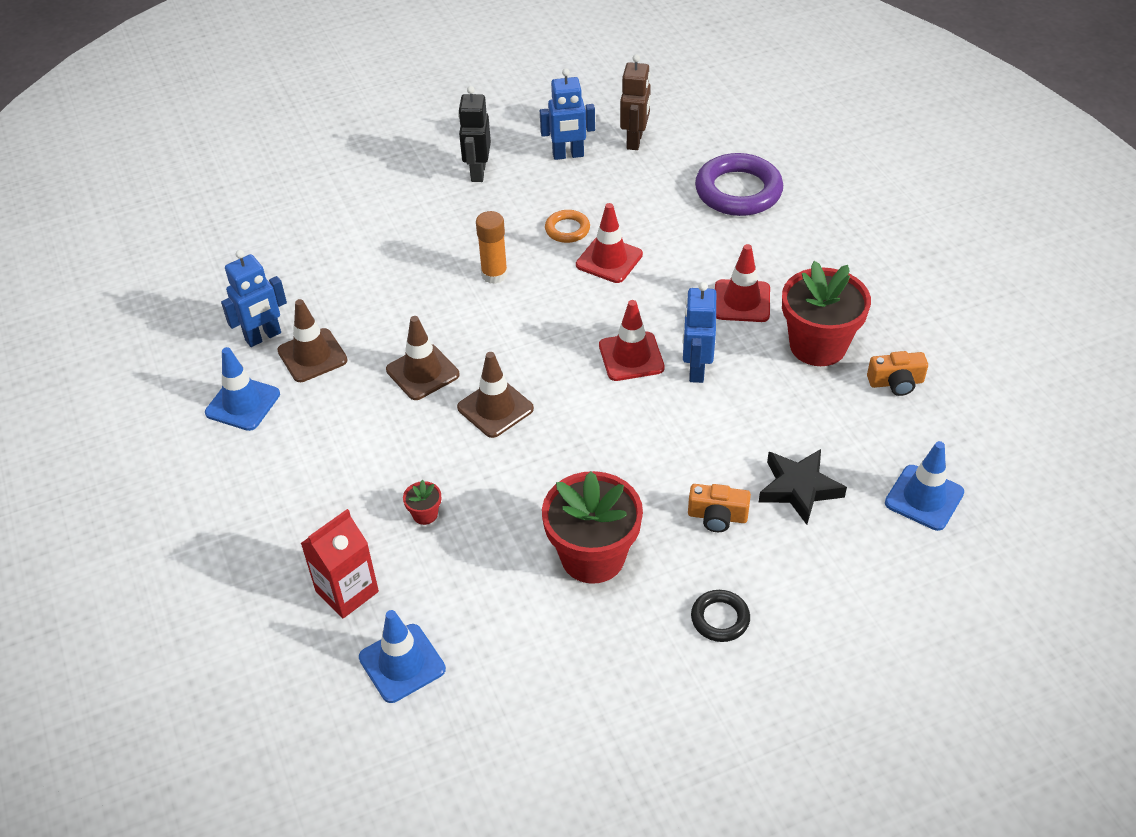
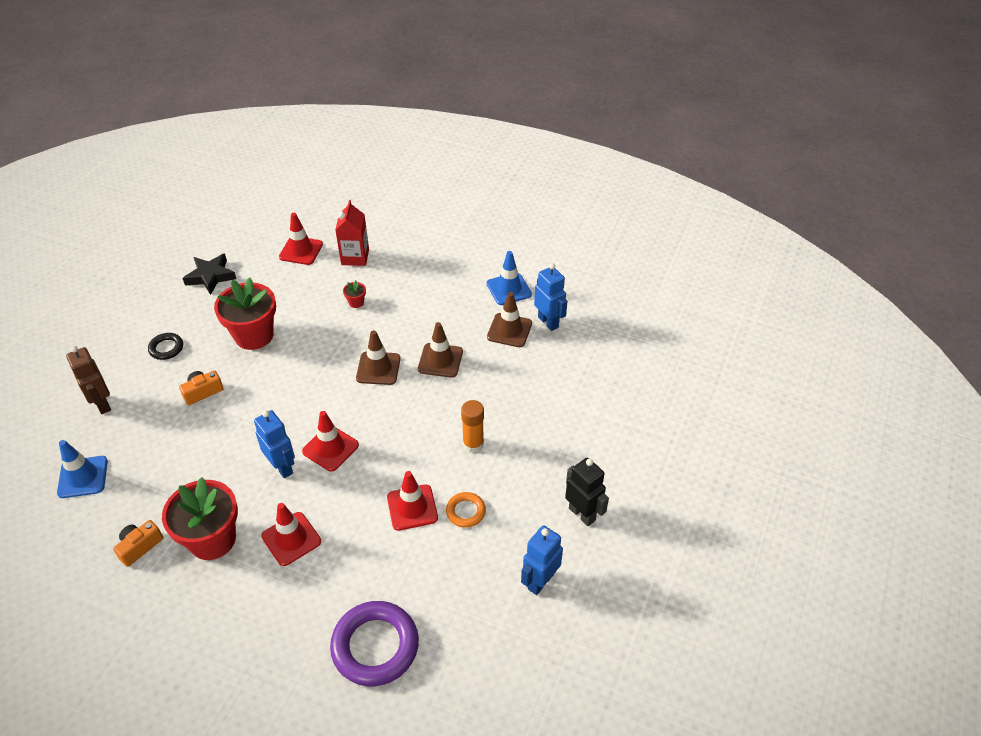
camera: 135 degrees right, 0 degrees up
blue robot [221,250,287,347] -> blue robot turned 135 degrees clockwise [534,263,567,331]
blue traffic cone [359,610,446,703] -> red traffic cone [279,213,323,265]
brown robot [620,54,651,150] -> brown robot moved to [66,346,111,414]
black star [759,449,847,525] -> black star moved to [182,253,236,295]

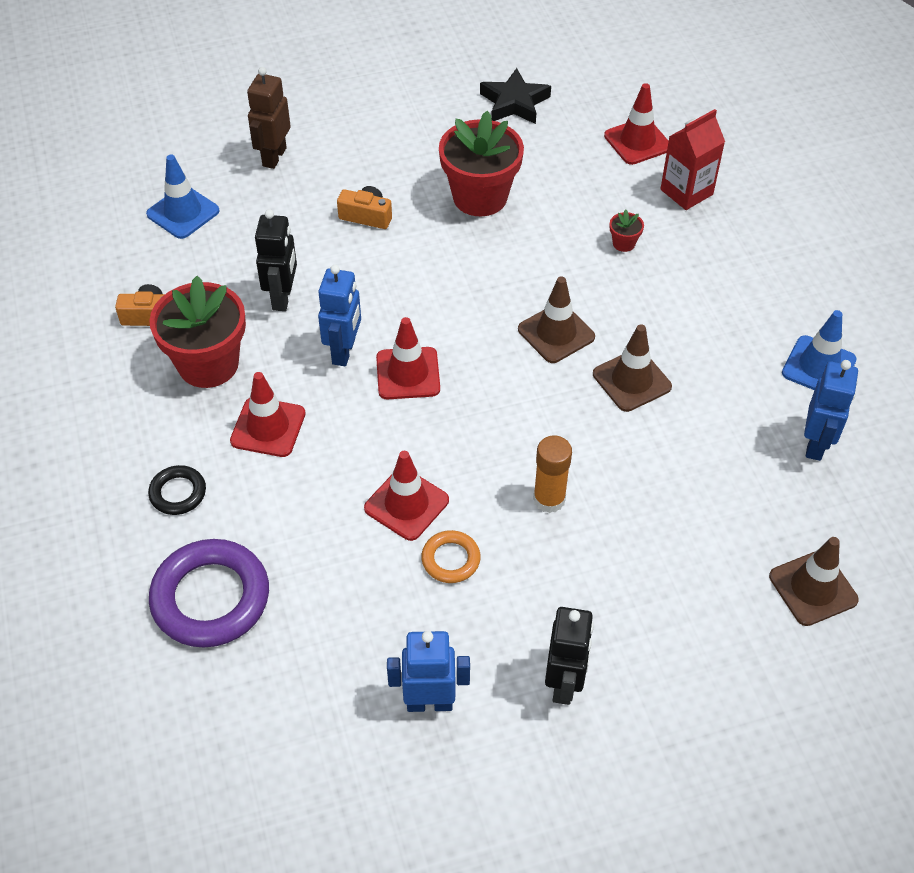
camera: 50 degrees right, 5 degrees up
black ring [148,333,183,360] -> black ring moved to [148,465,206,515]
brown traffic cone [487,292,532,347] -> brown traffic cone moved to [769,537,859,626]
none -> black robot [255,209,297,311]

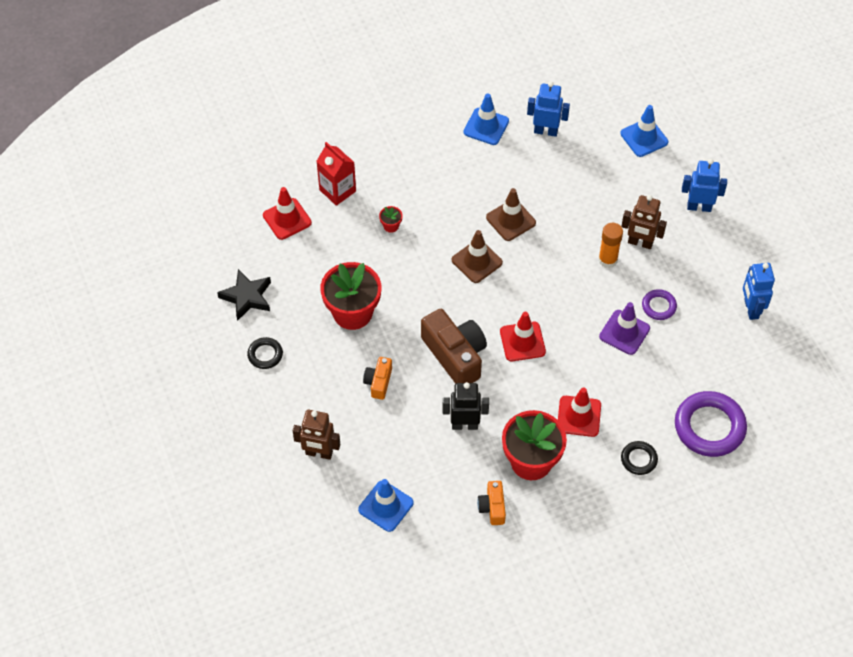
camera: 95 degrees left, 5 degrees up
blue robot [318,265,361,366] -> blue robot moved to [682,159,727,212]
red traffic cone [364,451,449,541] -> purple traffic cone [599,302,650,355]
orange ring [421,530,481,583] -> purple ring [642,289,677,320]
black robot [545,607,594,705] -> none
brown traffic cone [769,537,859,626] -> blue traffic cone [620,105,668,157]
none -> black ring [247,337,283,369]
none -> brown camera [421,309,487,384]
none -> brown robot [621,195,667,249]

